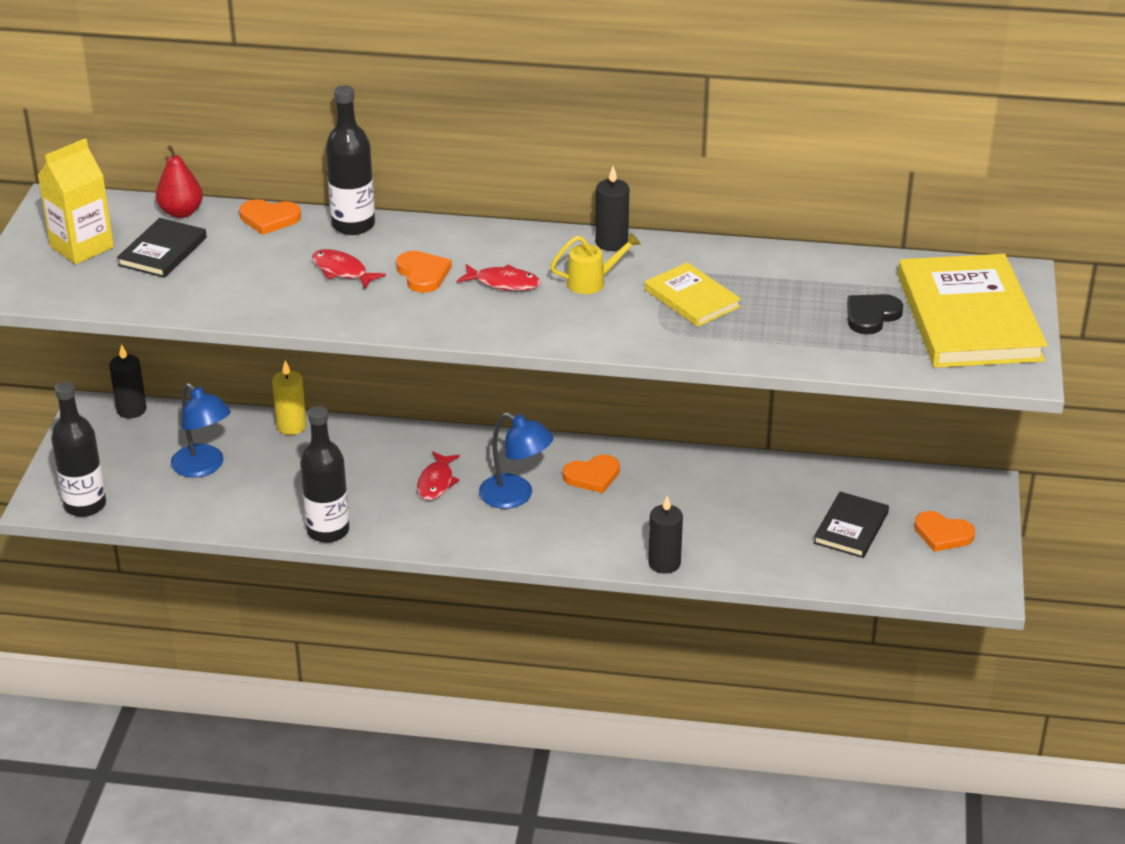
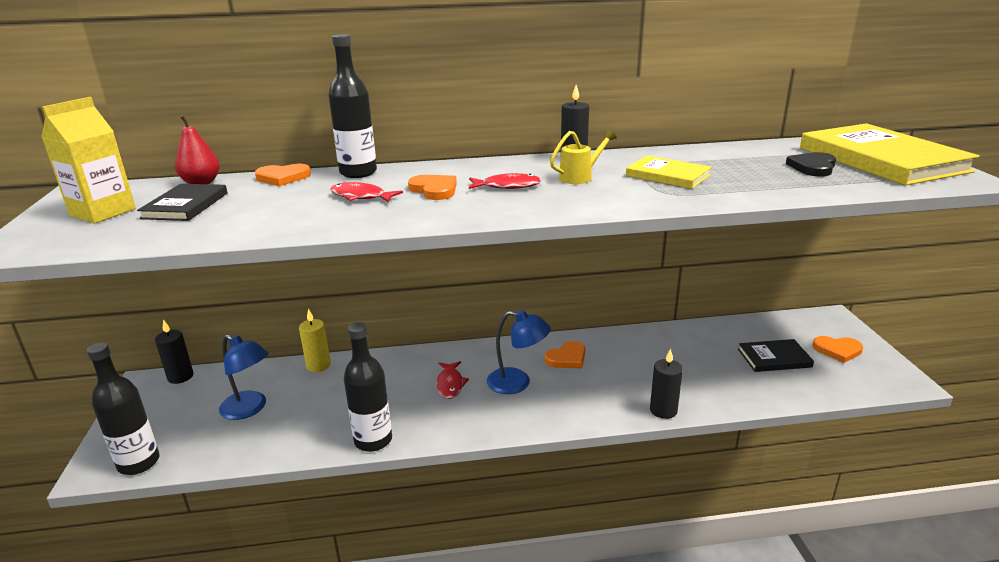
camera: 15 degrees left, 10 degrees down
black book [813,492,889,558] -> black book turned 75 degrees clockwise [738,339,814,372]

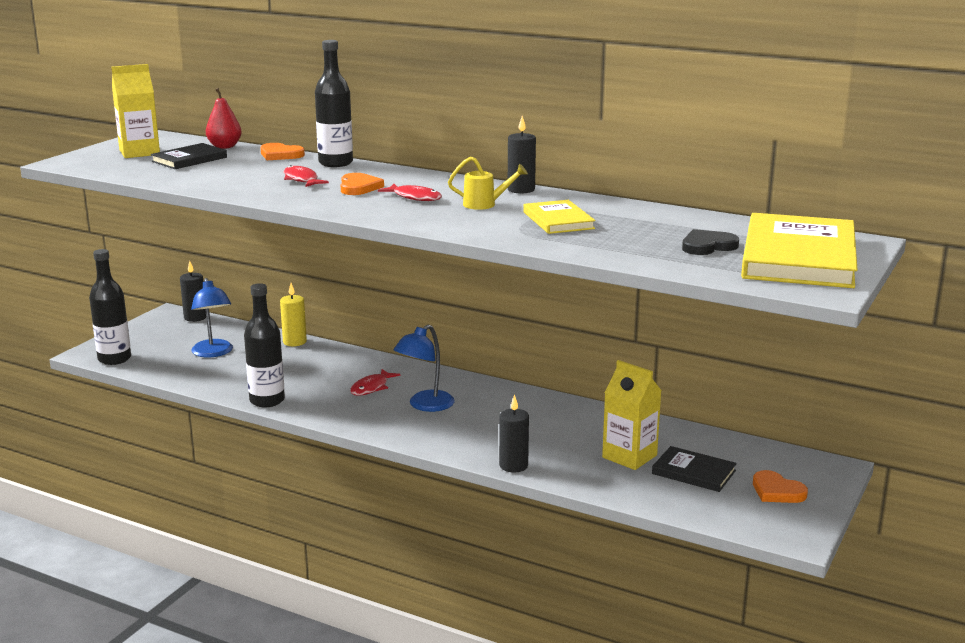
camera: 35 degrees right, 5 degrees down
blue lamp [487,310,551,394] -> blue lamp turned 75 degrees clockwise [393,325,455,412]
orange heart [545,341,585,368] -> none
none -> yellow carton [602,360,662,470]

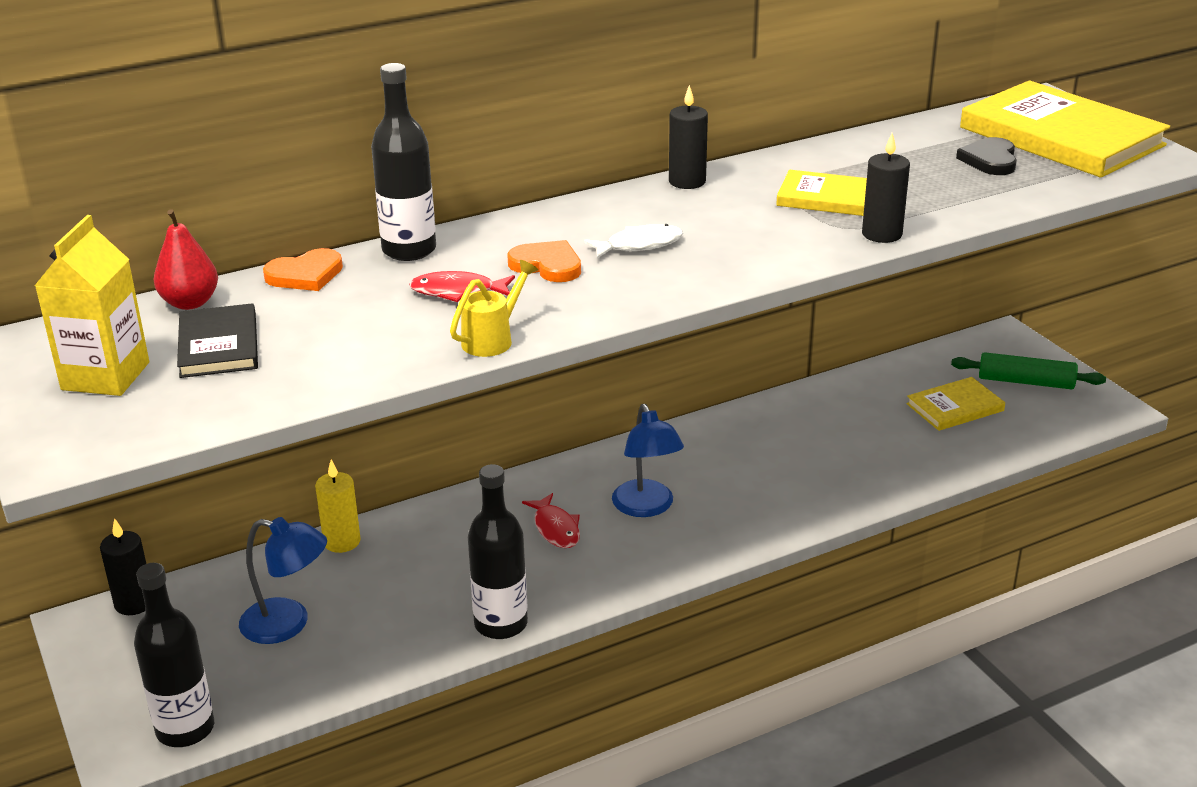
camera: 55 degrees left, 10 degrees up
red fish [378,184,442,201] -> white fish [584,224,683,258]
yellow watering can [448,156,528,210] -> yellow watering can moved to [450,260,538,357]
black candle [499,395,529,473] -> black candle moved to [862,133,910,243]
yellow carton [602,360,662,470] -> none
black book [652,446,737,492] -> yellow book [906,377,1005,431]
orange heart [753,470,808,503] -> green rolling pin [951,352,1106,389]

